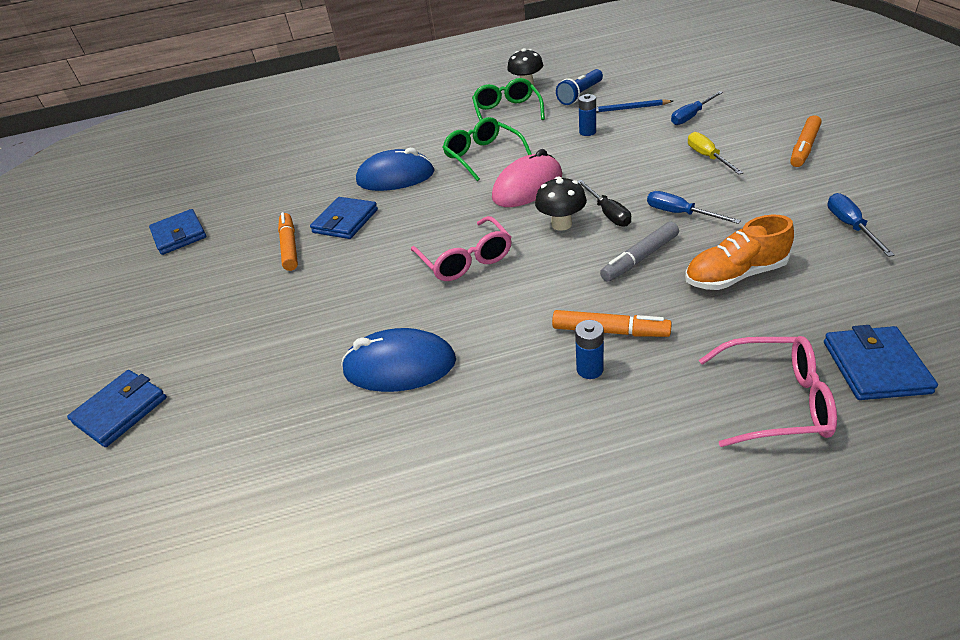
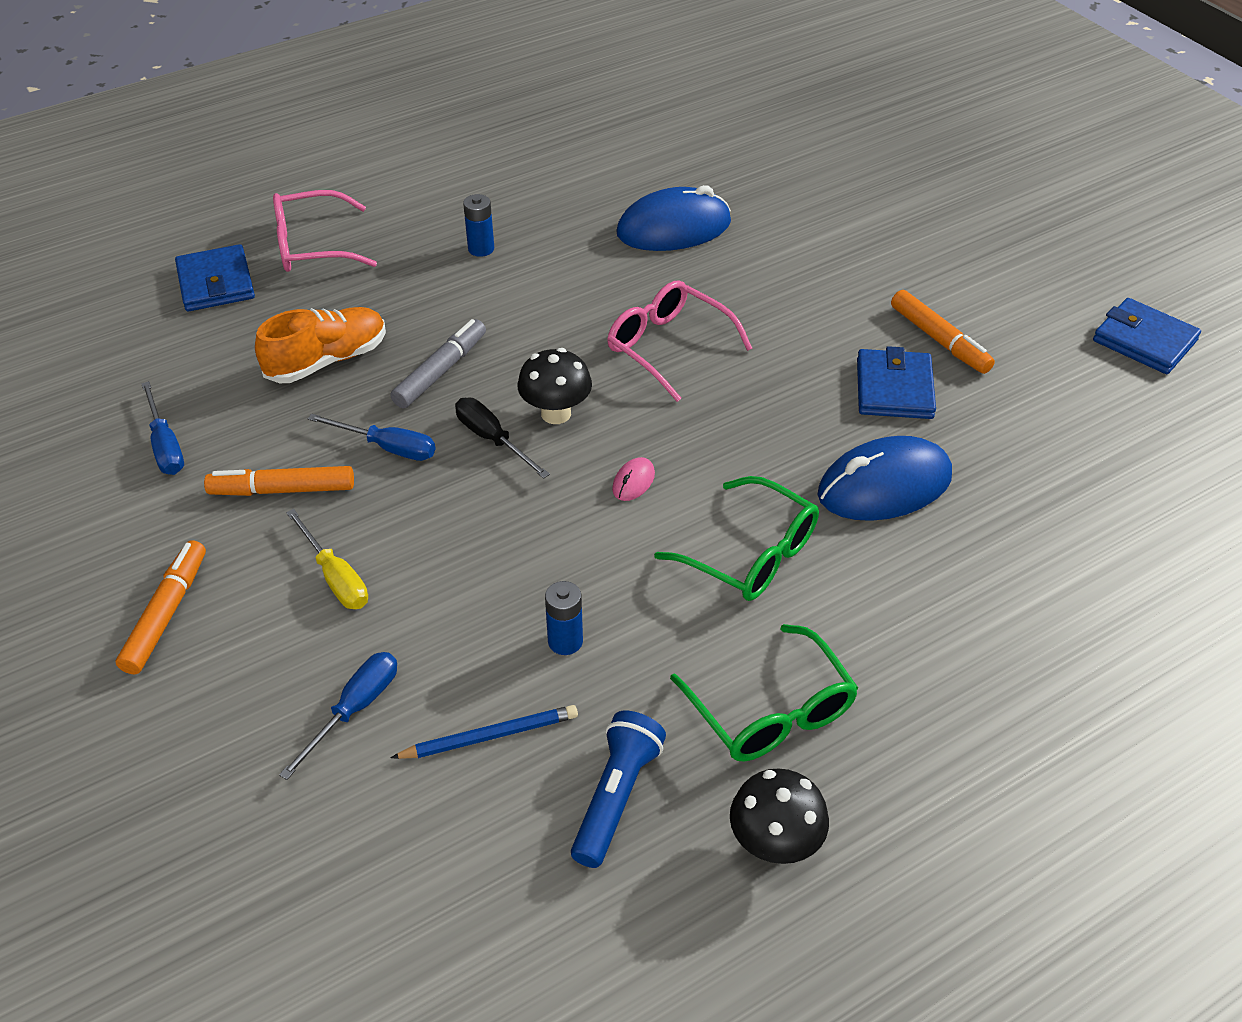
camera: 155 degrees right, 5 degrees up
blue wallet [67,370,167,447] -> none
pink mouse [492,149,562,207] -> pink mouse [612,457,655,501], size x0.41
orange marker [552,310,672,337] -> orange marker moved to [204,466,354,496]

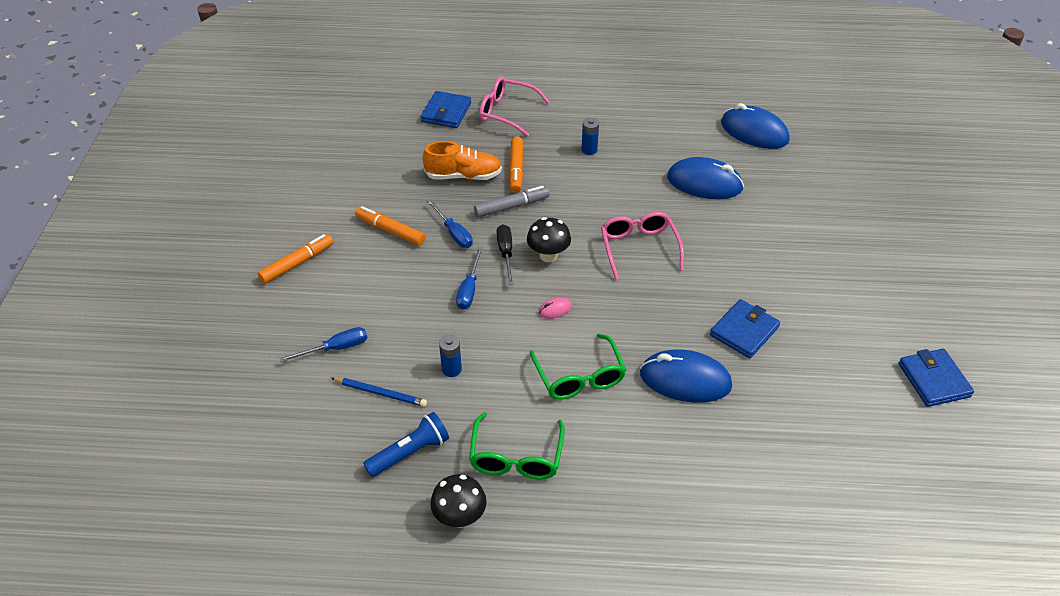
camera: 35 degrees right, 0 degrees up
blue screwdriver [141,381,184,475] -> blue screwdriver moved to [456,247,483,310]
yellow screwdriver [286,509,368,609] -> none
orange marker [891,290,995,374] -> orange marker moved to [509,137,523,193]
none -> blue mouse [721,103,789,149]

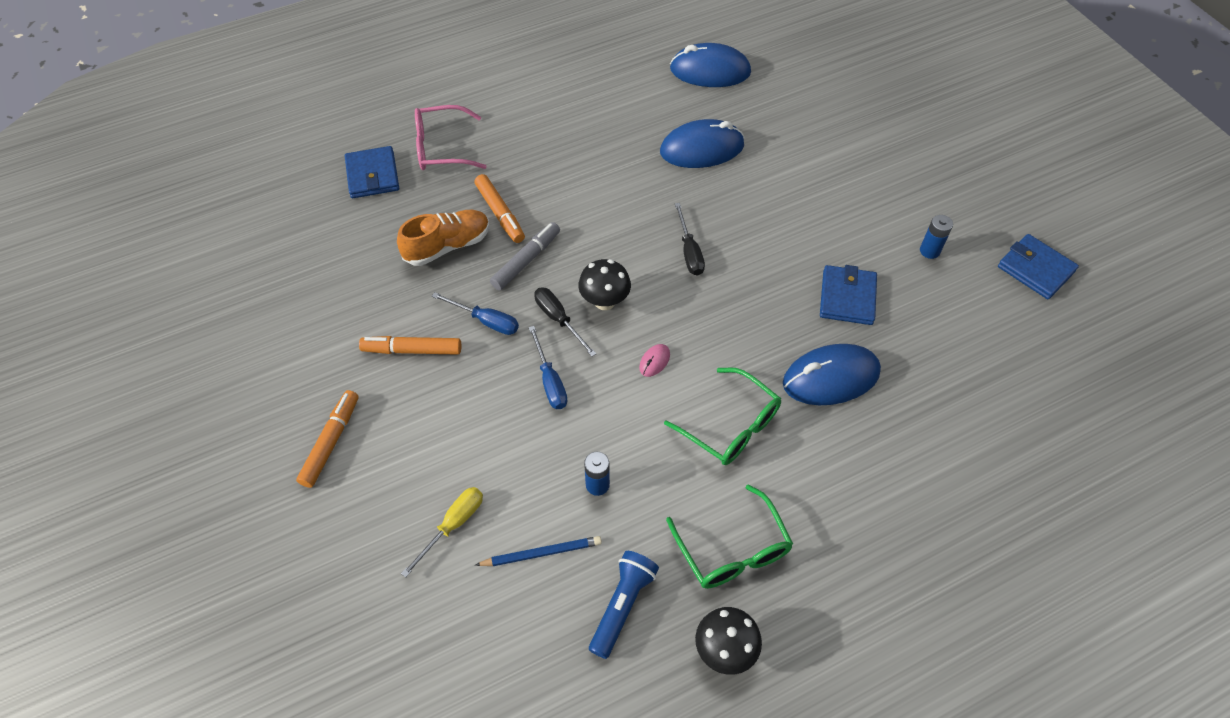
camera: 30 degrees left, 10 degrees up
blue screwdriver [279,327,367,362] -> yellow screwdriver [401,487,483,577]
blue battery [581,118,599,155] -> blue battery moved to [920,215,953,259]
pink glasses [601,212,684,280] -> black screwdriver [675,203,705,276]

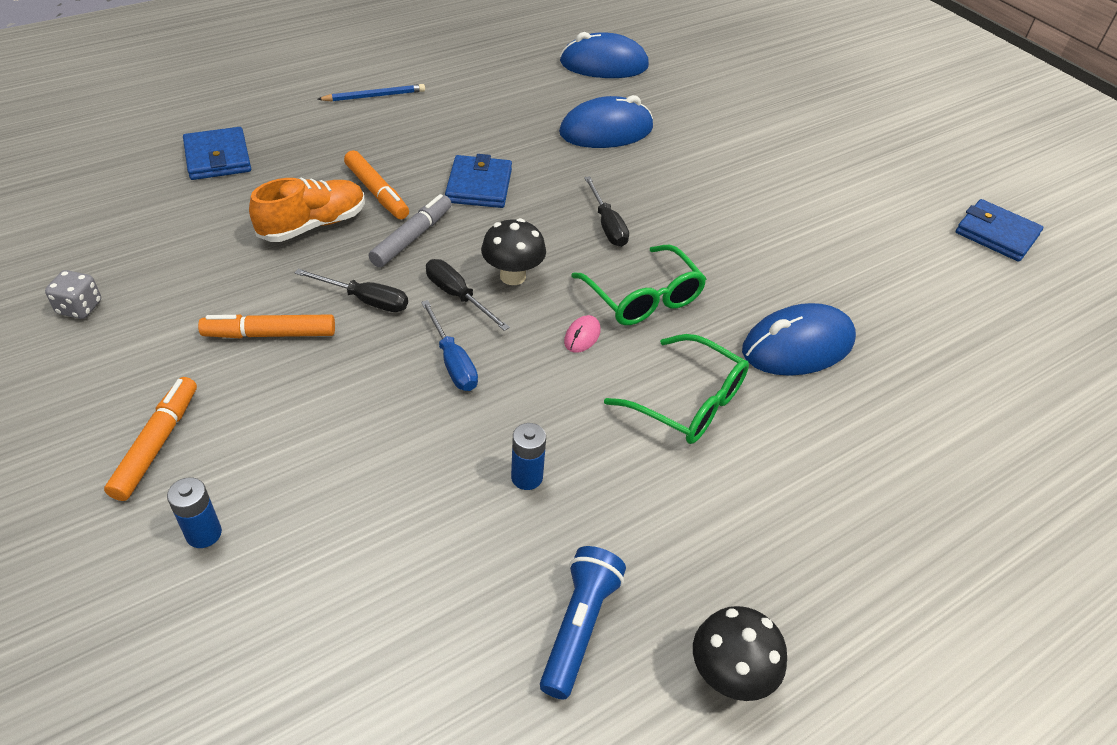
camera: 10 degrees left, 10 degrees down
yellow screwdriver [401,487,483,577] -> none
pink glasses [415,105,487,170] -> none
blue screwdriver [432,292,519,335] -> black screwdriver [295,269,408,312]
blue pencil [476,536,602,566] -> blue pencil moved to [317,84,425,102]
green glasses [666,485,793,589] -> green glasses moved to [571,245,706,325]
blue wallet [820,265,877,325] -> blue wallet moved to [445,154,512,208]
blue battery [920,215,953,259] -> blue battery moved to [167,477,222,548]
none -> grey dice [45,270,101,319]

